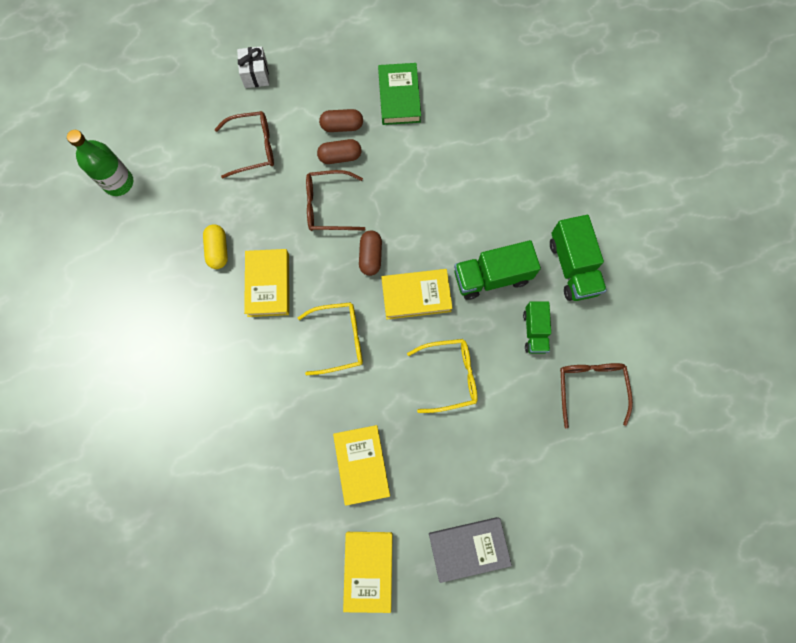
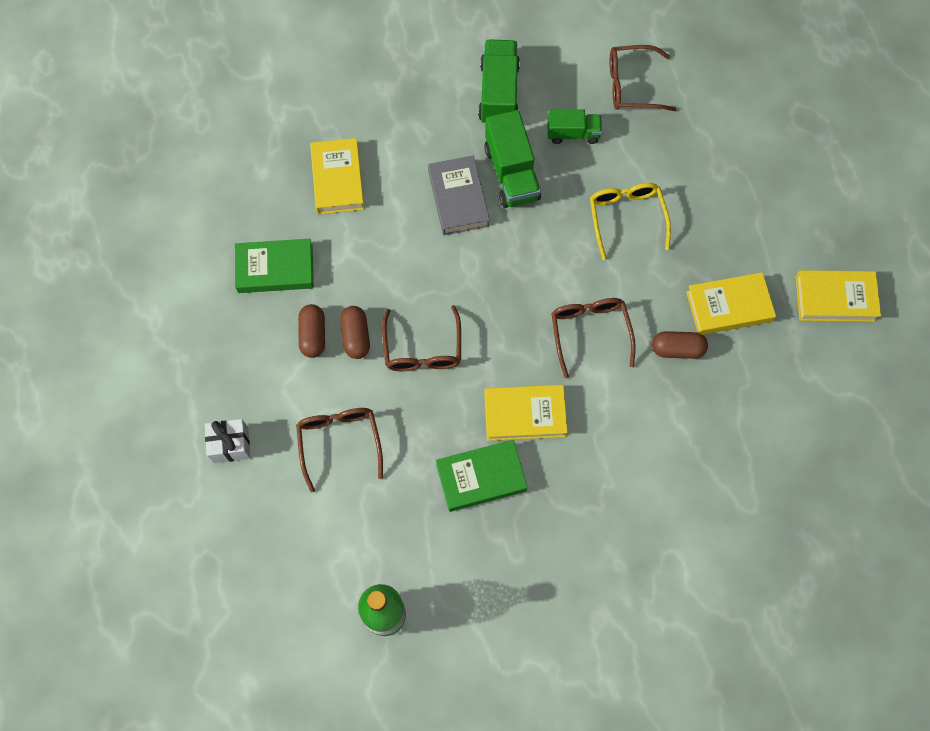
camera: 90 degrees left, 5 degrees down
yellow capsule [203,224,228,269] -> green book [436,440,527,512]
yellow glasses [298,302,363,375] -> brown glasses [551,298,636,378]
brown capsule [359,230,382,276] -> brown capsule moved to [652,331,708,359]
yellow book [381,269,453,319] -> yellow book moved to [310,138,364,214]
grey book [429,517,512,583] -> grey book moved to [428,155,490,235]
green truck [550,215,607,301] -> green truck turned 75 degrees counterclockwise [478,39,520,123]

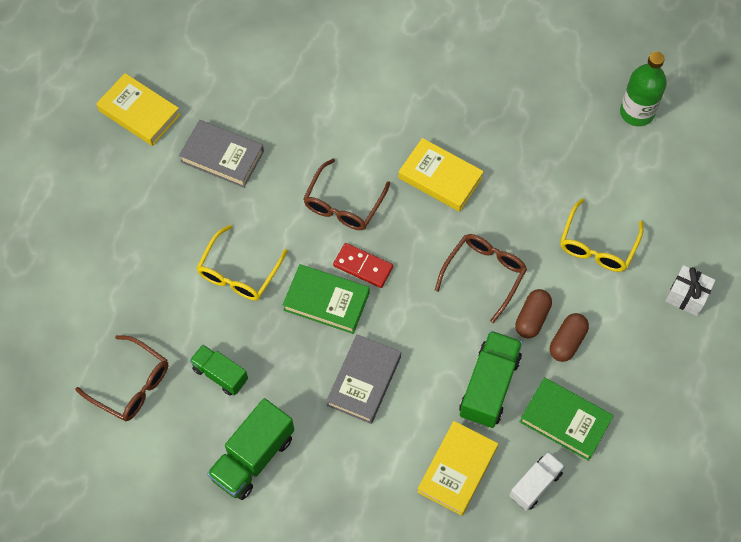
camera: 145 degrees left, 5 degrees down
brown glasses [296,408,383,493] -> yellow glasses [560,198,644,272]
green book [436,440,527,512] -> green book moved to [283,264,370,334]
green truck [484,110,541,208] -> green truck moved to [459,331,523,428]
brown capsule [652,331,708,359] -> none
yellow book [686,272,776,335] -> grey book [179,120,264,188]
none -> red domino [333,243,393,288]
none -> white truck [509,451,565,511]

